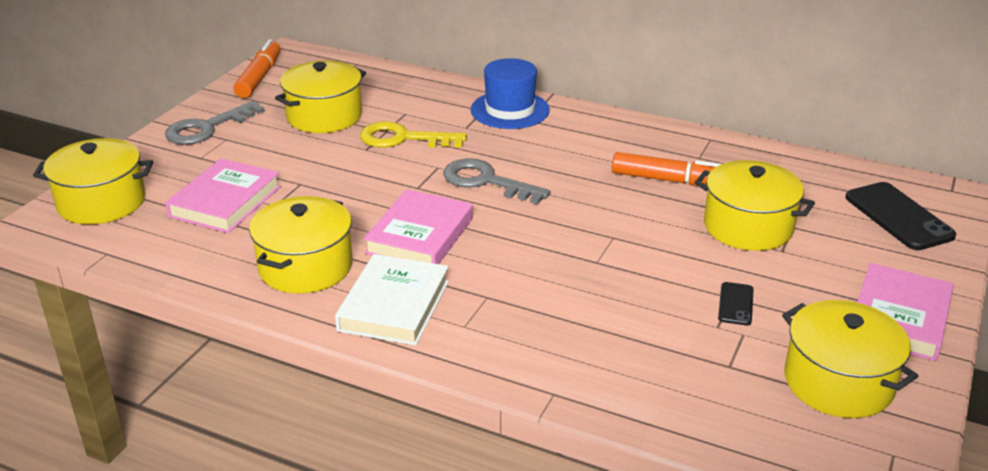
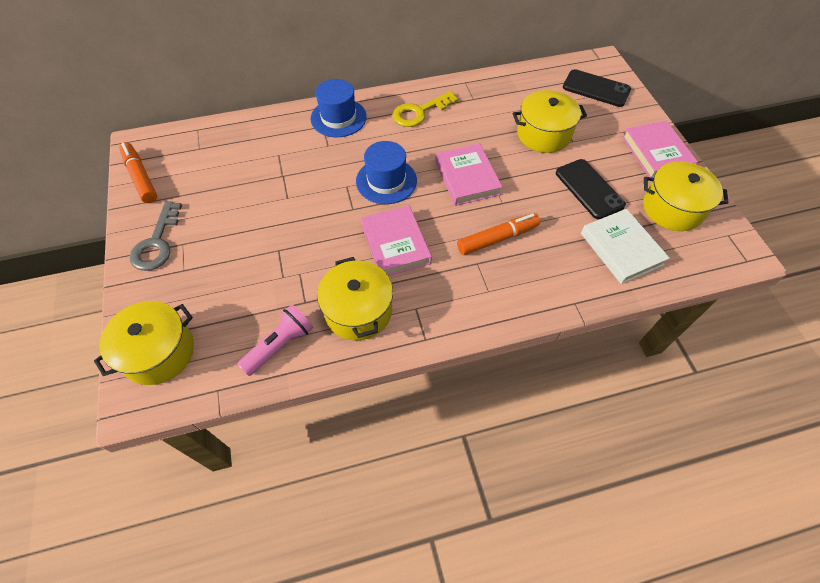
camera: 40 degrees left, 25 degrees up
pink book [165,158,281,233] -> pink book moved to [435,143,503,206]
yellow pot [275,60,366,133] -> none
white book [335,254,449,345] -> white book moved to [581,209,670,284]
yellow key [360,121,467,148] -> yellow key moved to [392,91,458,127]
grey key [444,158,550,204] -> blue hat [356,141,417,204]
orange marker [612,152,721,186] -> orange marker moved to [457,213,540,255]
black phone [718,282,754,325] -> black phone [556,159,626,219], size x1.93
none -> pink flashlight [237,304,313,376]

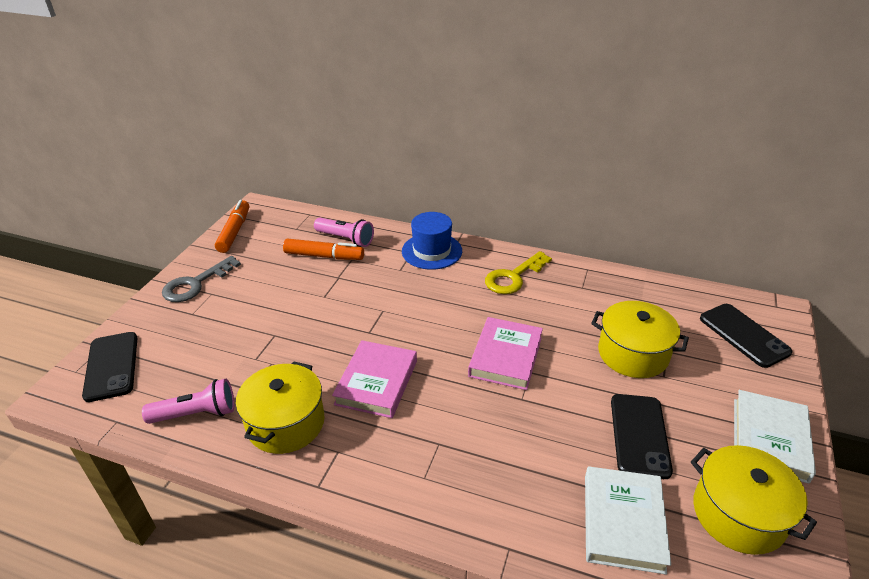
camera: 35 degrees right, 20 degrees down
yellow pot [94,301,194,385] -> black phone [82,332,137,402]
blue hat [356,141,417,204] -> none
yellow key [392,91,458,127] -> yellow key turned 45 degrees counterclockwise [485,251,552,294]
orange marker [457,213,540,255] -> orange marker moved to [283,239,364,260]
pink book [622,121,698,178] -> white book [734,390,816,484]
none -> pink flashlight [314,218,374,247]

